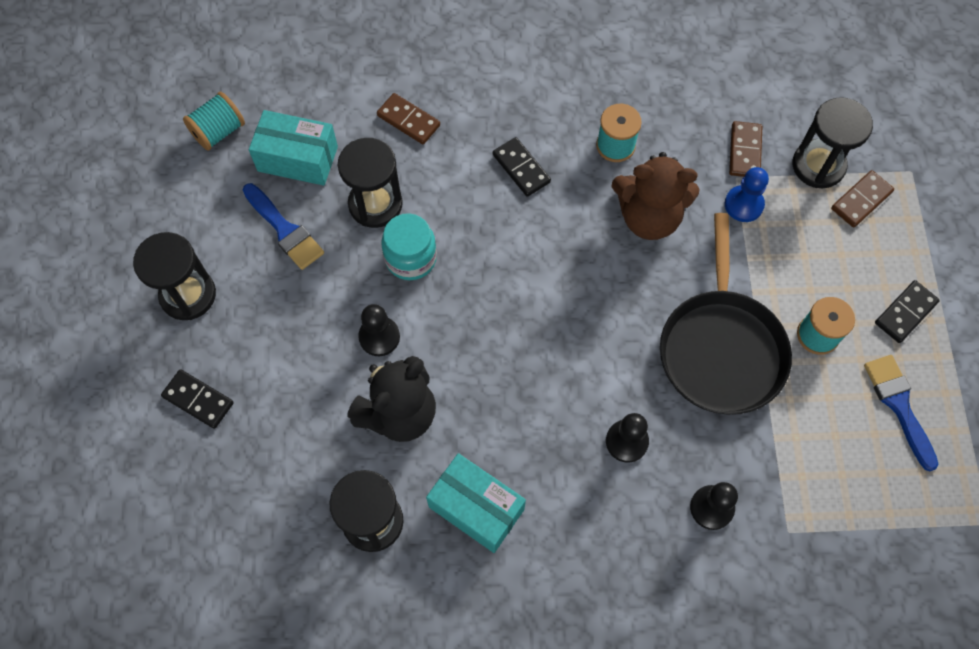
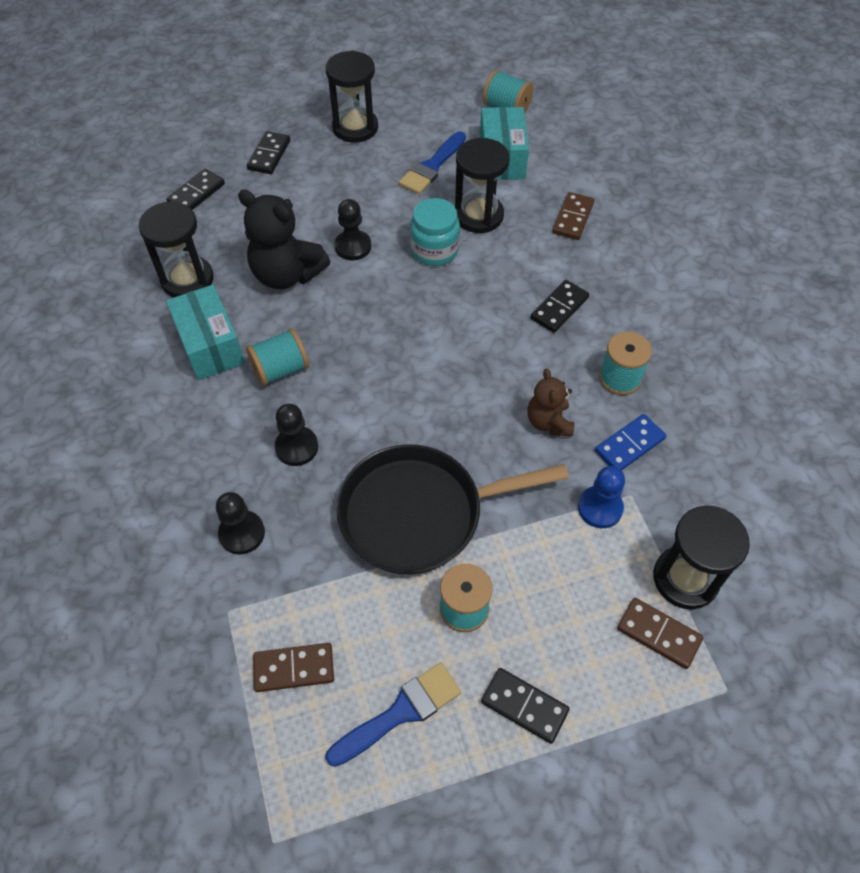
camera: 75 degrees right, 10 degrees down
turquoise box [426,453,526,553] -> turquoise box turned 45 degrees counterclockwise [166,285,245,380]
brown teddy bear [612,152,699,240] -> brown teddy bear [527,369,574,437], size x0.59
brown domino [729,121,763,177] -> brown domino moved to [253,643,334,692]
none -> black domino [166,169,225,210]
none -> turquoise spool [246,328,309,386]
none -> blue domino [595,414,666,471]

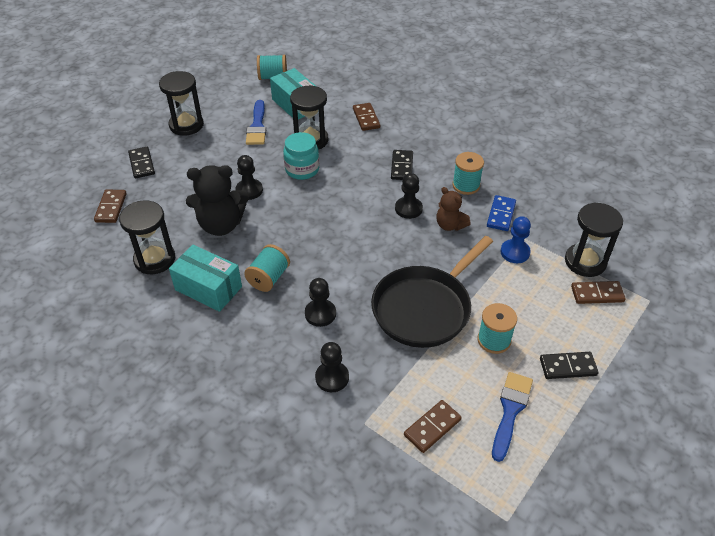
camera: 35 degrees left, 10 degrees down
black domino [166,169,225,210] -> brown domino [94,189,127,223]
none -> black pawn [395,173,423,219]

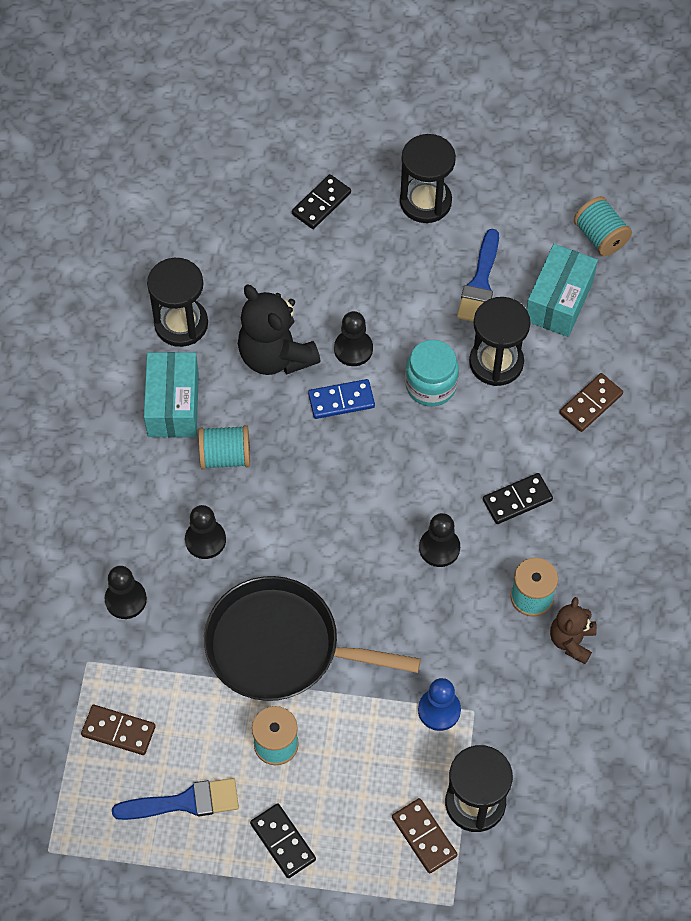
camera: 60 degrees right, 15 degrees up
brown domino [94,189,127,223] -> none
blue brush [246,100,266,145] -> blue brush turned 45 degrees counterclockwise [457,229,499,322]
brown teddy bear [436,187,471,231] -> brown teddy bear moved to [550,597,597,664]
blue domino [487,195,516,231] -> blue domino moved to [308,379,375,419]

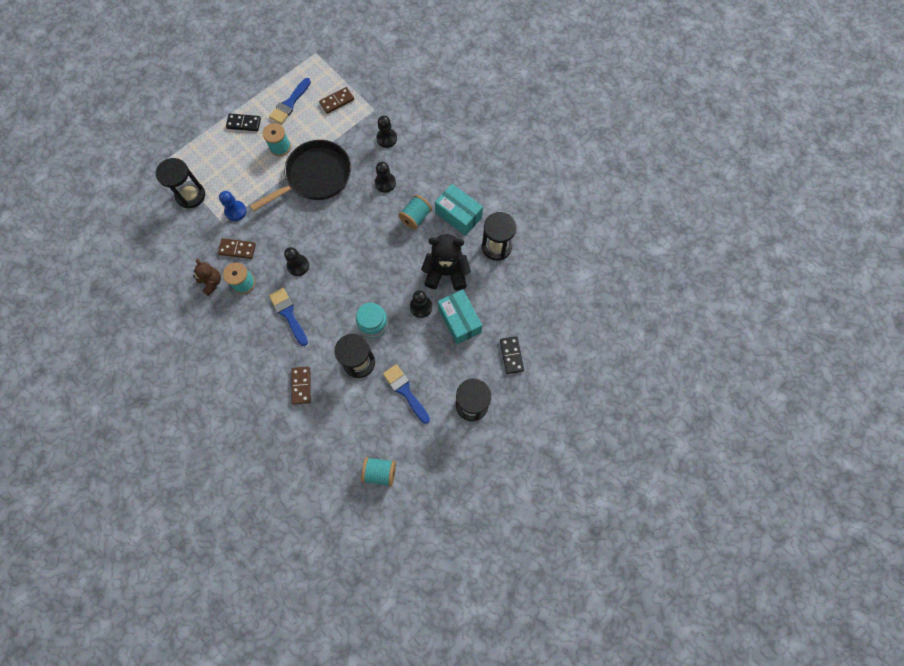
camera: 130 degrees right, 10 degrees up
blue domino [308,379,375,419] -> none
brown domino [392,798,457,873] -> brown domino moved to [218,238,256,259]
black domino [483,473,553,524] -> blue brush [269,288,308,346]
turquoise box [526,244,598,337] -> turquoise box moved to [438,289,482,344]

